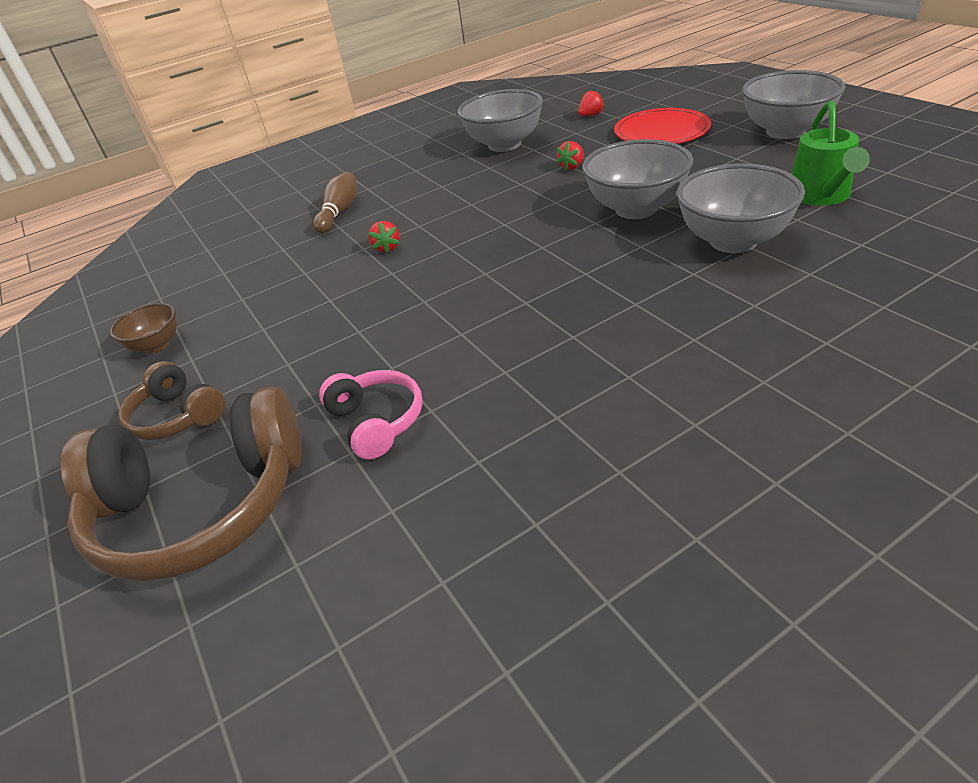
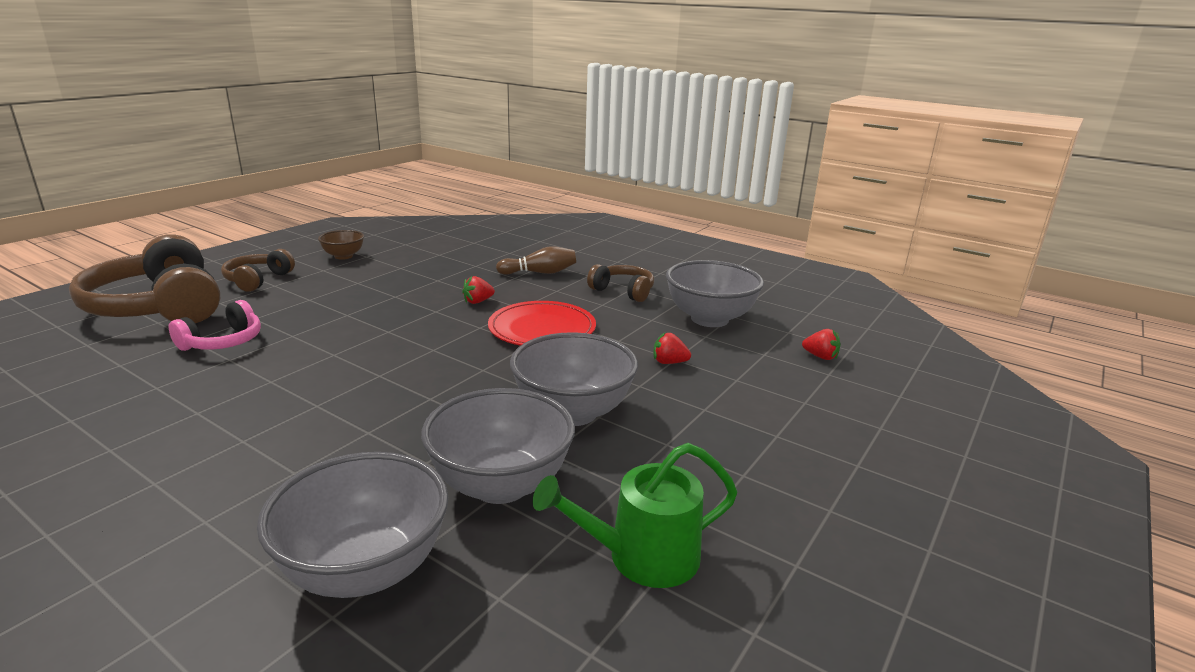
camera: 60 degrees right, 15 degrees down
red plate [614,108,711,144] -> red plate moved to [488,301,596,346]
grey bowl [742,70,845,139] -> grey bowl moved to [257,452,448,598]
none -> brown headphones [587,264,654,302]

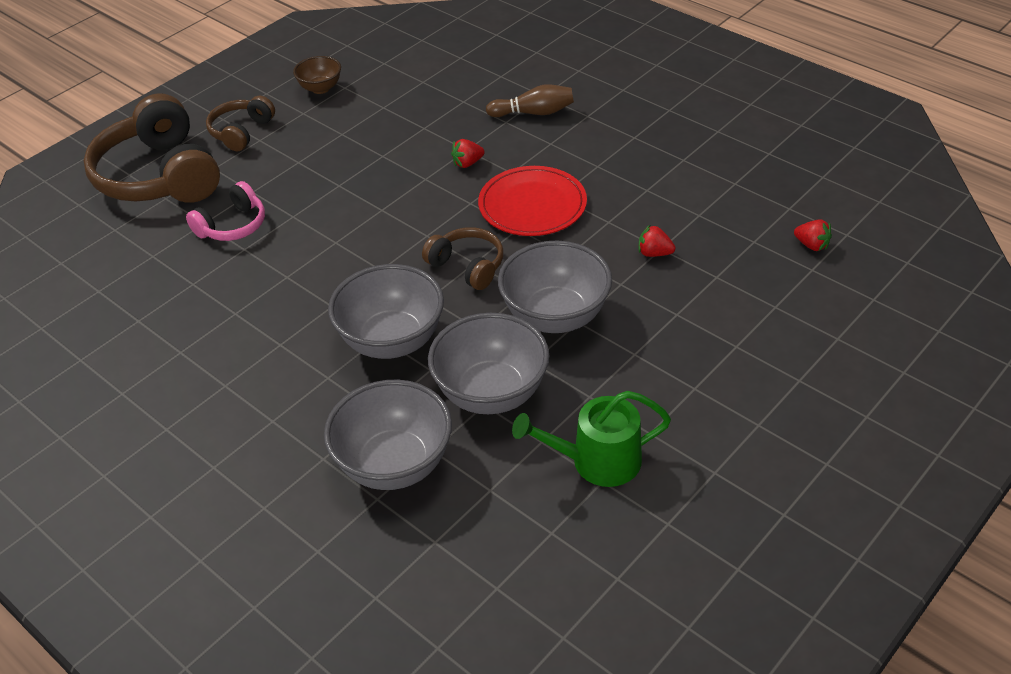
camera: 10 degrees right, 20 degrees up
brown headphones [587,264,654,302] -> brown headphones moved to [422,227,503,290]
grey bowl [666,260,764,327] -> grey bowl moved to [328,264,444,359]

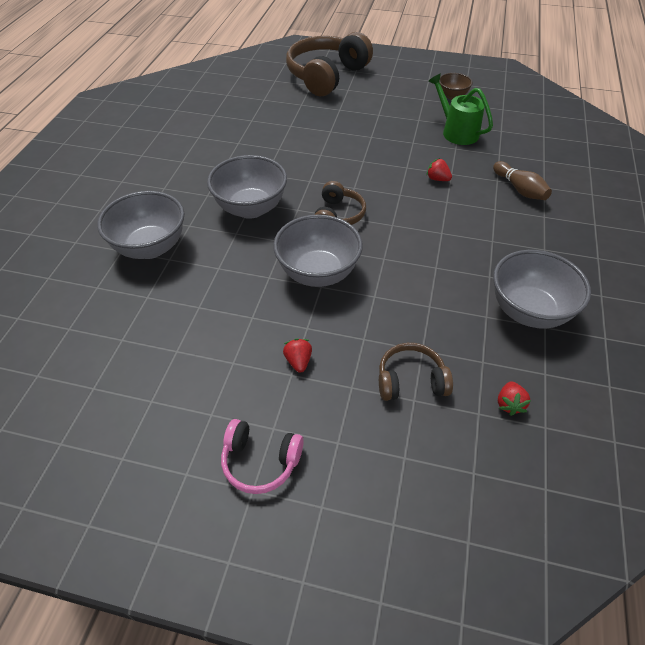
camera: 60 degrees right, 5 degrees up
pink headphones [186,181,265,241] -> pink headphones moved to [221,419,304,494]
brown headphones [206,96,275,151] -> brown headphones moved to [379,343,453,401]
grey bowl [428,313,550,414] -> grey bowl moved to [493,250,591,329]
red plate [478,166,587,236] -> none
green watering can [512,391,671,487] -> green watering can moved to [428,74,493,145]
red strawberry [639,225,676,257] -> red strawberry moved to [283,338,312,373]

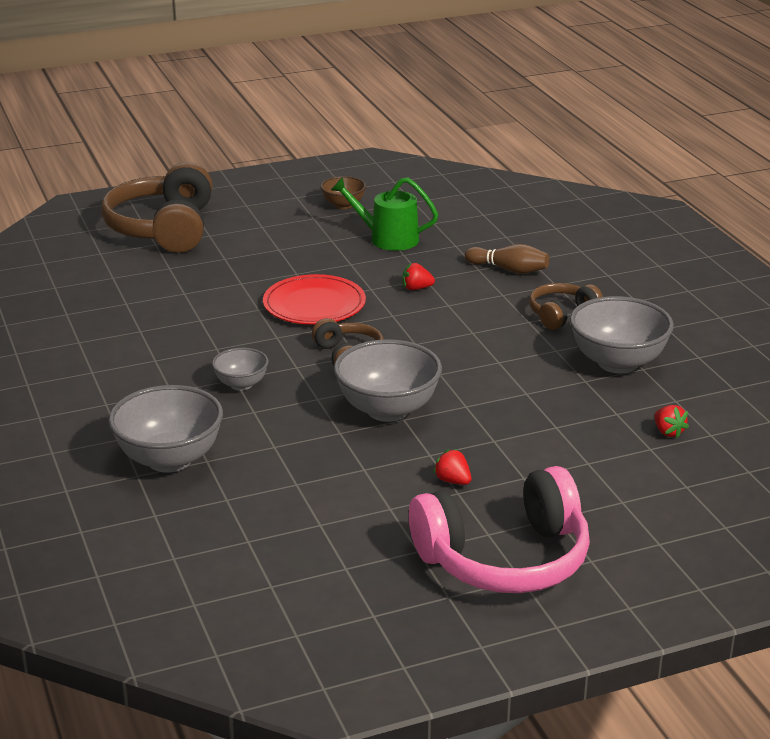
camera: 35 degrees left, 20 degrees down
grey bowl [207,155,287,219] -> grey bowl [212,348,268,391], size x0.54
pink headphones [221,419,304,494] -> pink headphones [409,466,590,593], size x1.95
brown headphones [379,343,453,401] -> brown headphones moved to [529,283,603,330]
none -> red plate [263,274,366,325]

